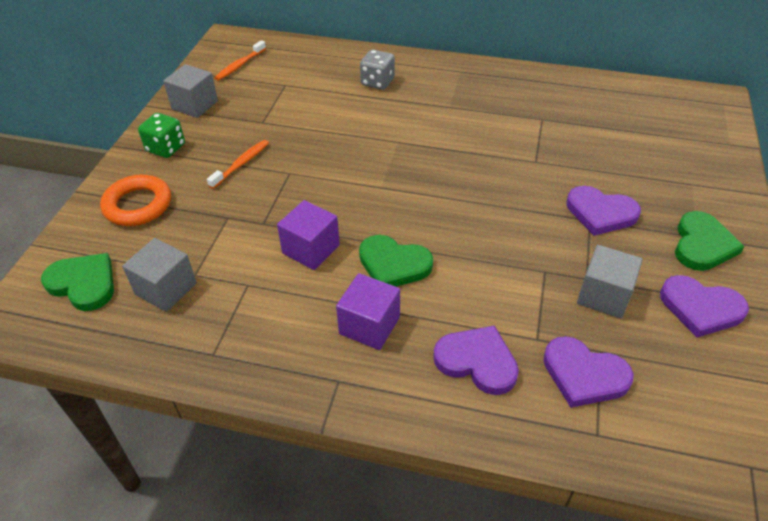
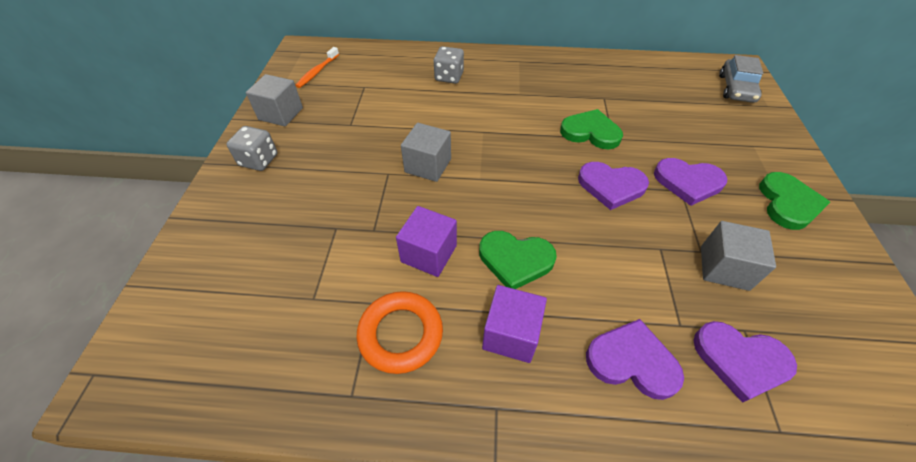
camera: 10 degrees left, 5 degrees up
green heart [41,253,114,311] -> green heart moved to [560,109,623,149]
orange ring [100,175,171,226] -> orange ring moved to [356,291,443,374]
grey cube [122,238,197,312] -> grey cube moved to [401,123,451,182]
green dice [138,113,185,158] -> grey dice [227,126,278,171]
orange toothbrush [207,140,269,189] -> none
purple heart [660,275,749,337] -> purple heart moved to [578,162,649,210]
none -> grey car [719,55,763,103]

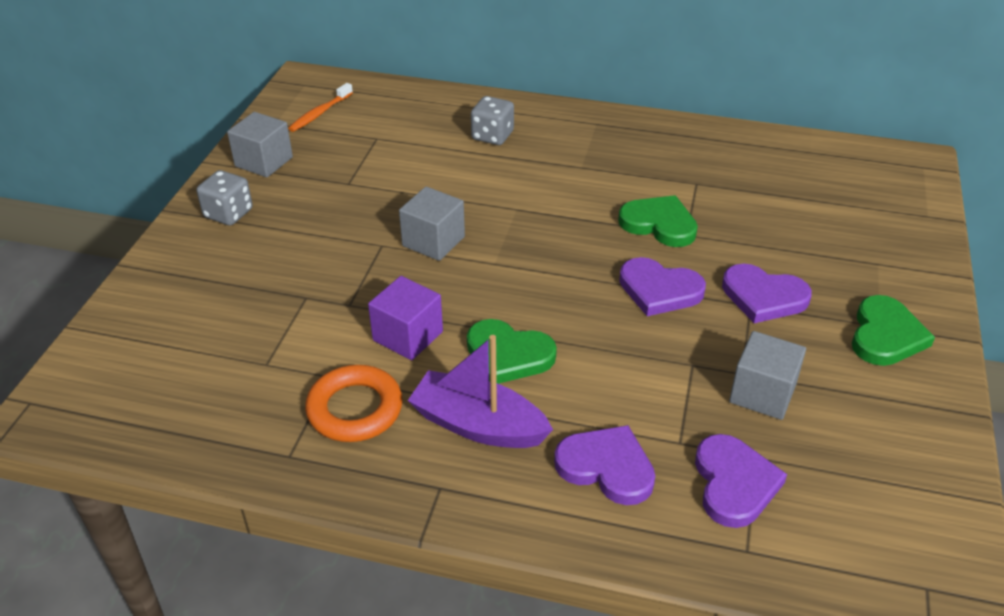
camera: 10 degrees right, 10 degrees down
purple cube [482,285,547,363] -> purple boat [408,335,553,448]
purple heart [693,321,797,403] -> purple heart turned 120 degrees counterclockwise [695,434,787,528]
grey car [719,55,763,103] -> none

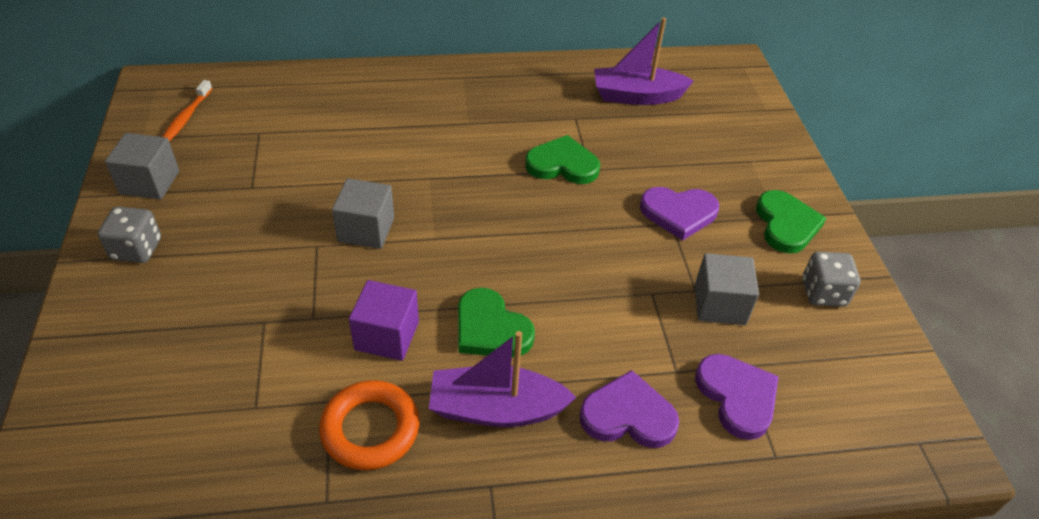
camera: 25 degrees left, 5 degrees up
green heart [467,319,557,384] -> green heart turned 45 degrees clockwise [458,288,535,357]
grey dice [471,96,514,145] -> grey dice moved to [803,252,860,307]
purple heart [619,257,706,316] -> none
none -> purple boat [594,17,694,105]

